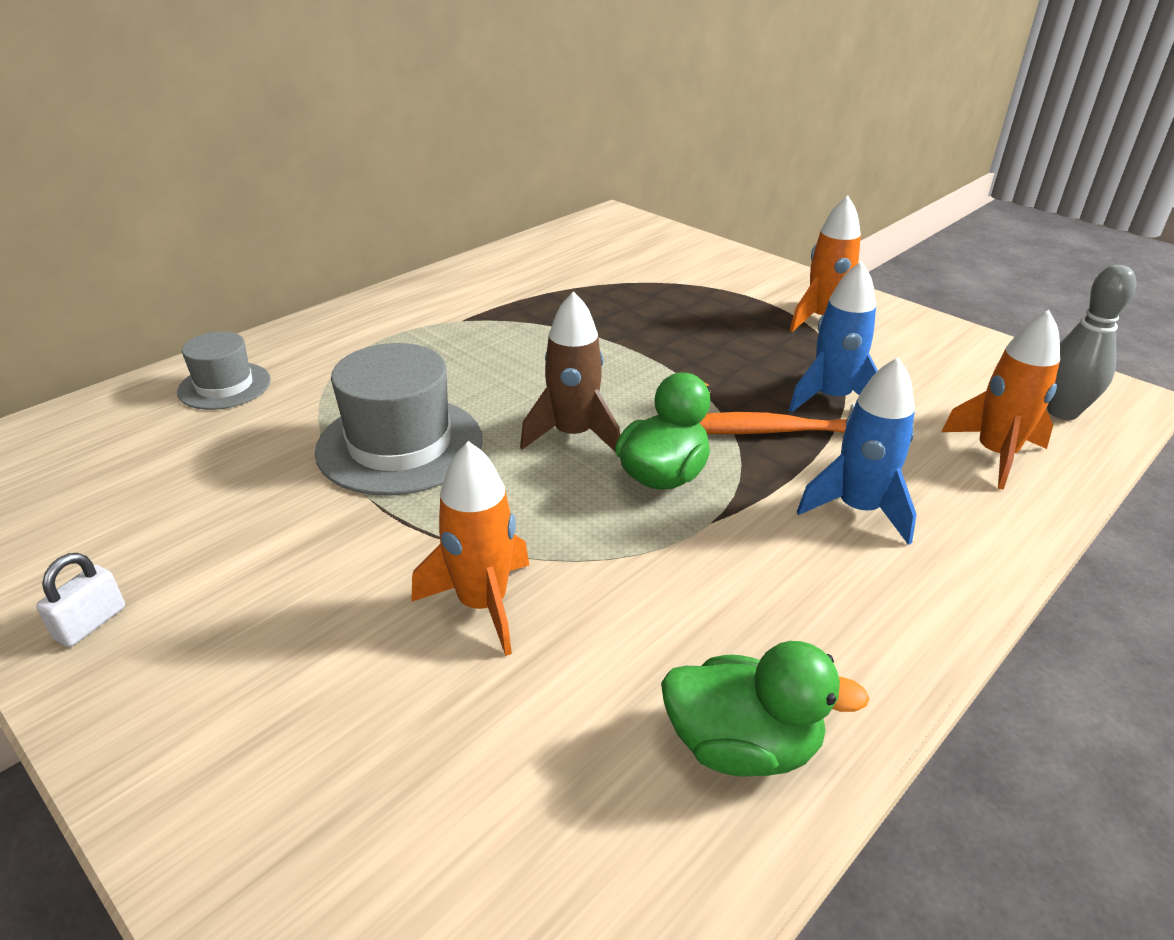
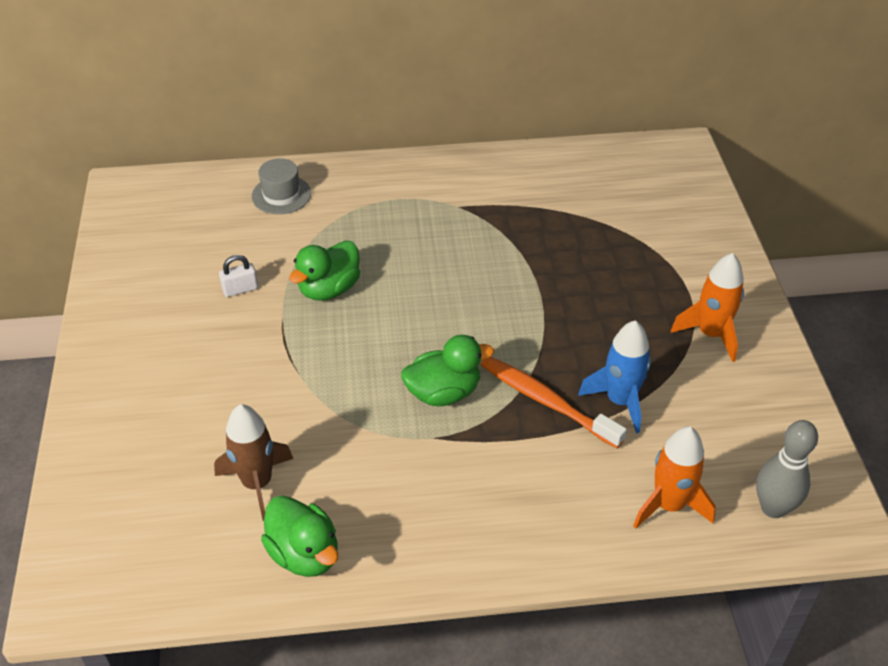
camera: 40 degrees right, 10 degrees up
white padlock [36,553,125,647] -> white padlock moved to [219,255,258,297]
grey hat [315,343,483,496] -> green duck [289,240,360,301]
orange rocket [411,441,529,656] -> none
brown rocket [520,291,620,452] -> brown rocket moved to [214,404,293,521]
blue rocket [797,357,917,545] -> none

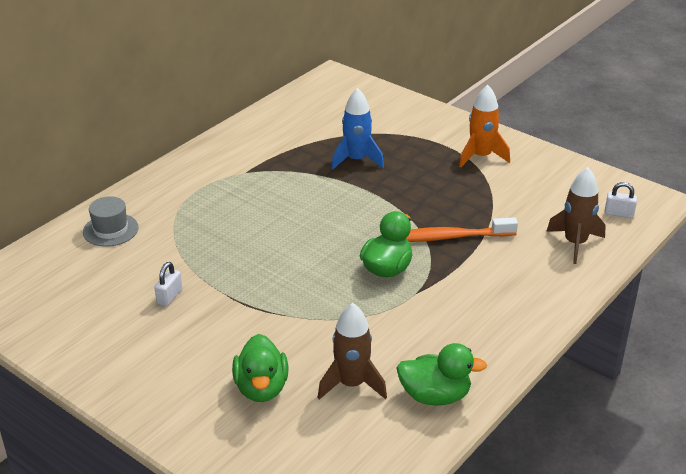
camera: 45 degrees left, 10 degrees down
green duck [289,240,360,301] -> green duck moved to [232,334,288,402]
blue rocket [578,320,651,434] -> blue rocket moved to [331,88,384,170]
orange rocket [633,427,716,529] -> brown rocket [546,167,606,264]
grey bowling pin [756,420,818,518] -> white padlock [605,182,637,218]

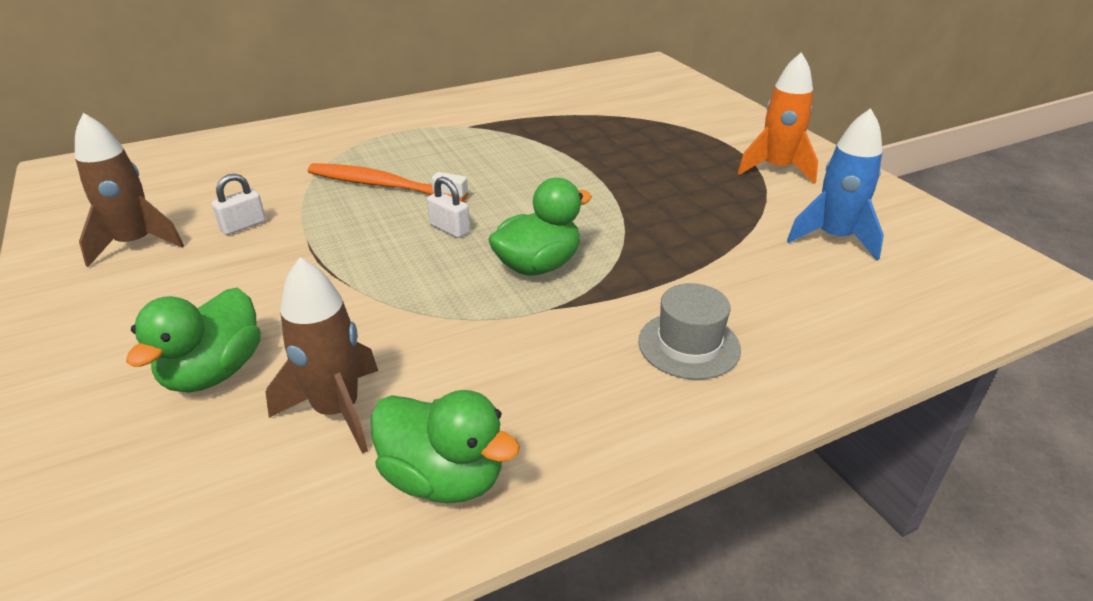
camera: 25 degrees right, 0 degrees up
grey hat [83,196,139,247] -> grey hat moved to [638,283,741,380]
blue rocket [331,88,384,170] -> blue rocket moved to [787,108,884,261]
orange toothbrush [406,217,518,242] -> orange toothbrush moved to [308,163,468,201]
brown rocket [546,167,606,264] -> brown rocket moved to [75,113,184,267]
white padlock [605,182,637,218] -> white padlock moved to [427,177,470,238]

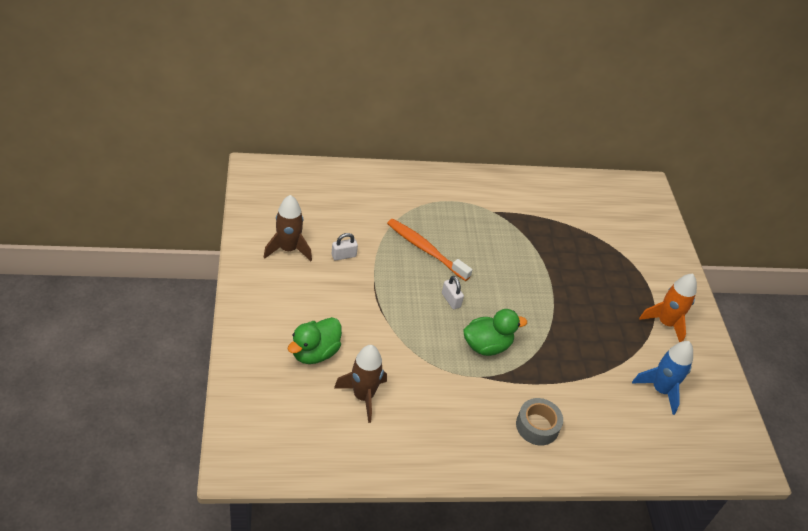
camera: 15 degrees right, 10 degrees up
green duck [370,390,520,503] -> none
grey hat [638,283,741,380] -> grey tape [516,398,563,446]

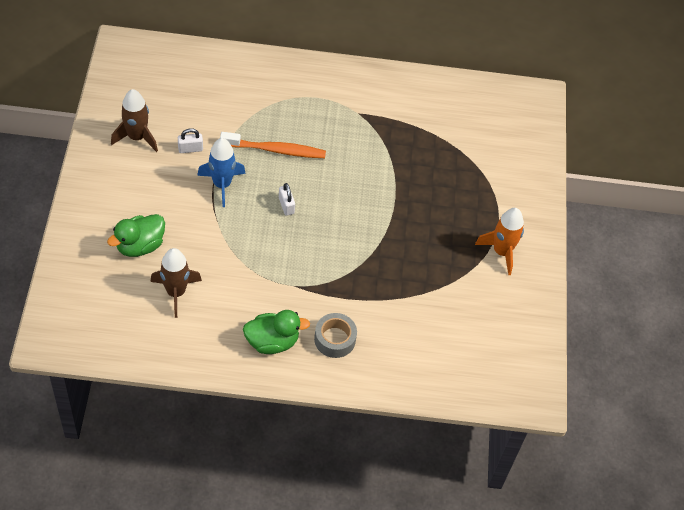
camera: 10 degrees right, 10 degrees up
orange toothbrush [387,219,473,281] -> orange toothbrush turned 135 degrees clockwise [220,132,326,158]
green duck [463,309,527,356] -> green duck moved to [243,310,310,354]
blue rocket [632,341,693,415] -> blue rocket moved to [197,138,246,207]

